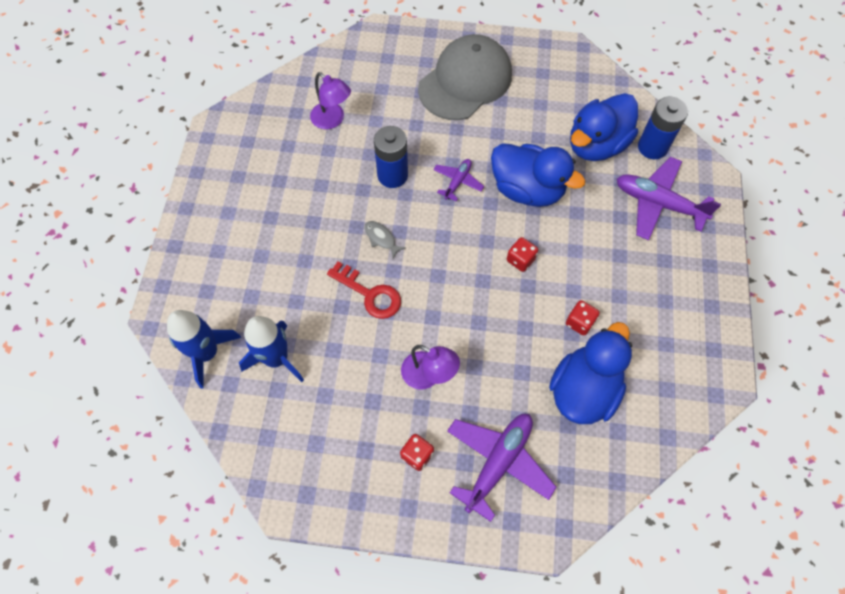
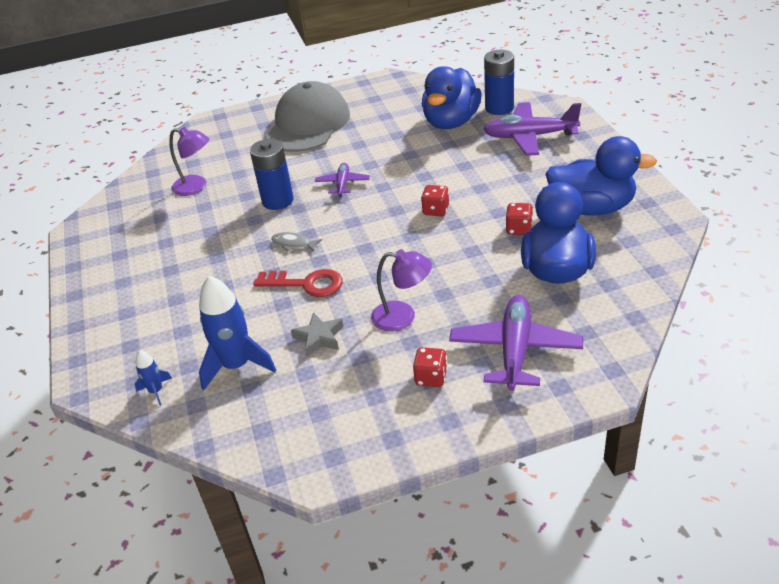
camera: 20 degrees left, 25 degrees down
blue rocket [167,310,241,388] -> blue rocket [135,350,172,406], size x0.49
blue duck [491,143,585,207] -> blue duck moved to [545,136,657,216]
none -> grey star [291,312,343,357]

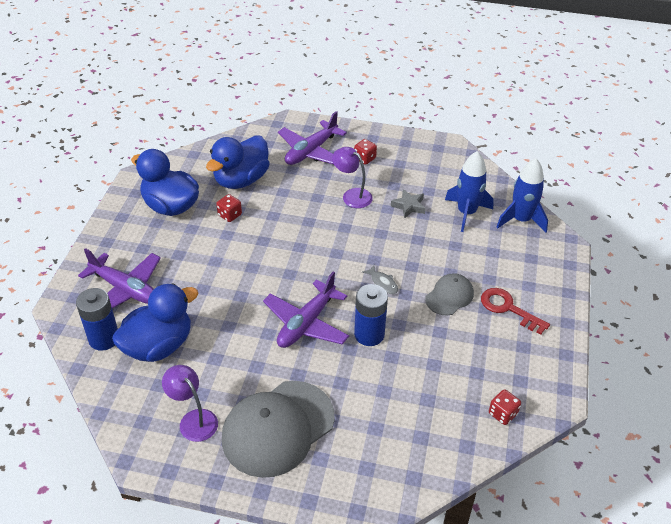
camera: 155 degrees left, 5 degrees up
blue rocket [135,350,172,406] -> blue rocket [497,158,548,232], size x2.06
purple lamp [169,127,209,196] -> purple lamp moved to [162,365,218,442]
red key [253,269,343,297] -> red key moved to [481,288,550,335]
purple plane [315,163,370,197] -> purple plane [263,272,349,348], size x1.84
red dice [421,185,449,216] -> red dice moved to [489,389,521,425]
none -> grey cap [425,273,474,315]

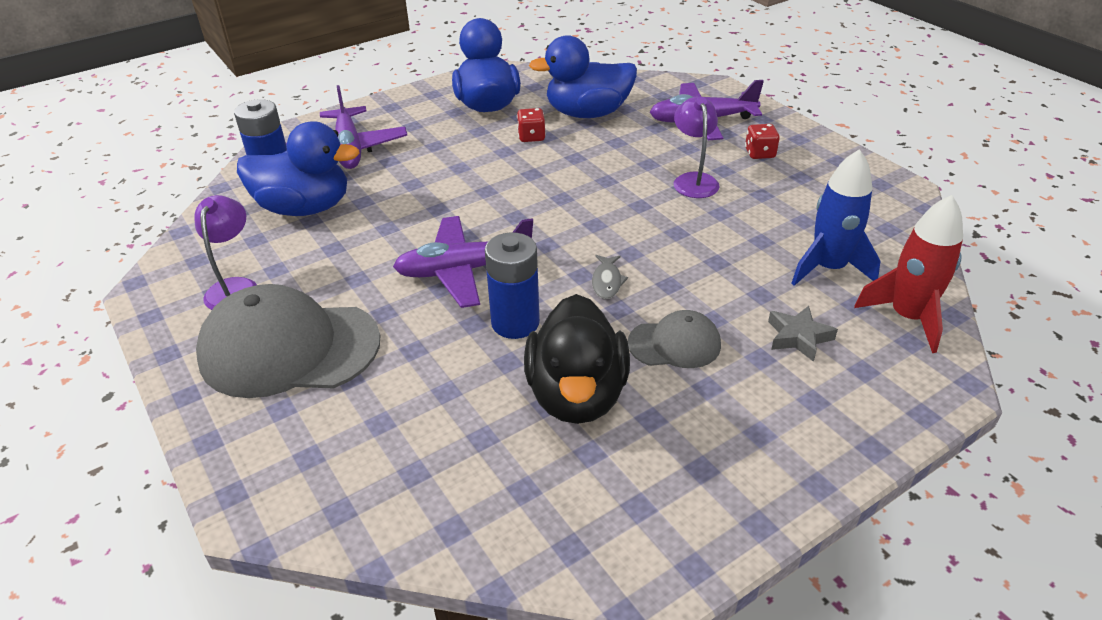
camera: 45 degrees right, 5 degrees down
grey star [391,189,426,218] -> grey star moved to [768,306,838,362]
red key [481,288,550,335] -> none
red dice [489,389,521,425] -> none
blue rocket [497,158,548,232] -> red rocket [854,195,963,353]
none -> black duck [524,294,630,424]

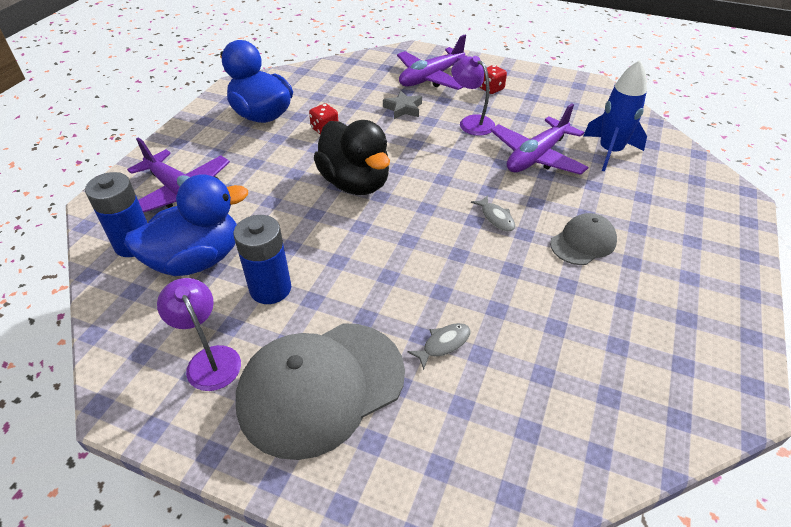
camera: 35 degrees left, 5 degrees up
purple plane [393,216,533,308] -> purple plane moved to [490,103,589,175]
blue battery [485,232,540,339] -> blue battery moved to [233,215,291,304]
black duck [524,294,630,424] -> black duck moved to [314,120,390,195]
blue duck [529,35,637,118] -> none
grey star [768,306,838,362] -> grey star moved to [383,90,422,119]
red rocket [854,195,963,353] -> none
none -> grey fish [408,323,471,370]

